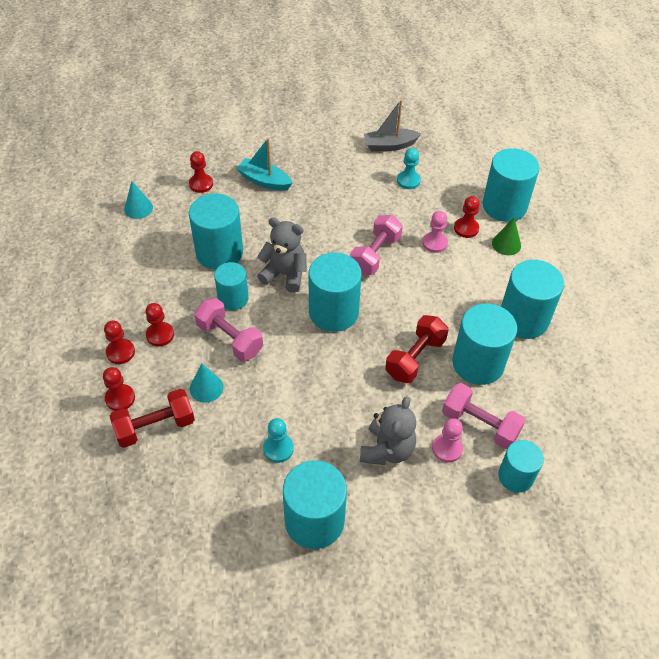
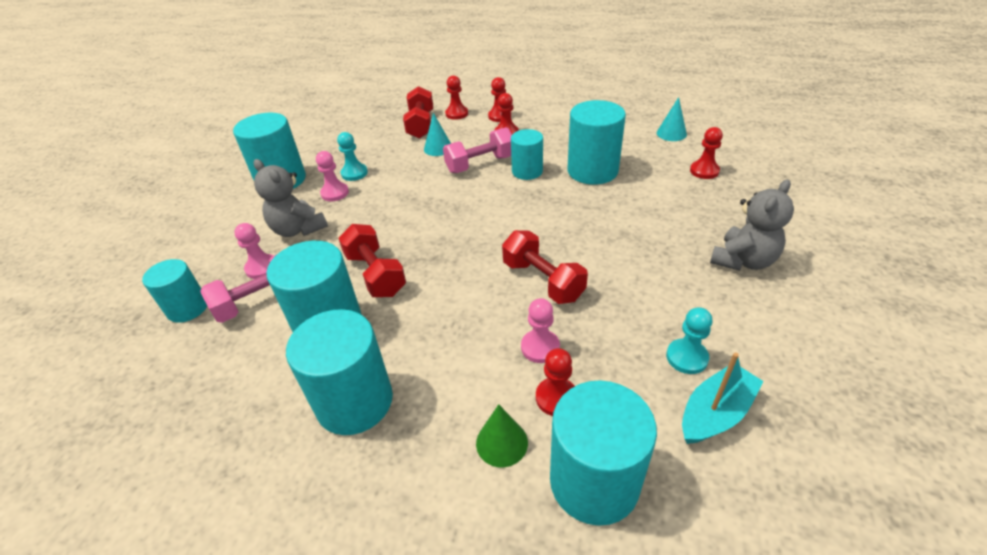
camera: 115 degrees right, 10 degrees down
turquoise boat [236,138,292,191] -> turquoise boat moved to [682,352,764,444]
grey teddy bear [257,217,307,293] -> grey teddy bear moved to [710,179,794,271]
turquoise cylinder [309,253,362,332] -> none
pink dumbbell [350,215,403,275] -> red dumbbell [502,230,588,304]
grey boat [364,100,421,151] -> none
none -> pink pawn [316,151,349,201]

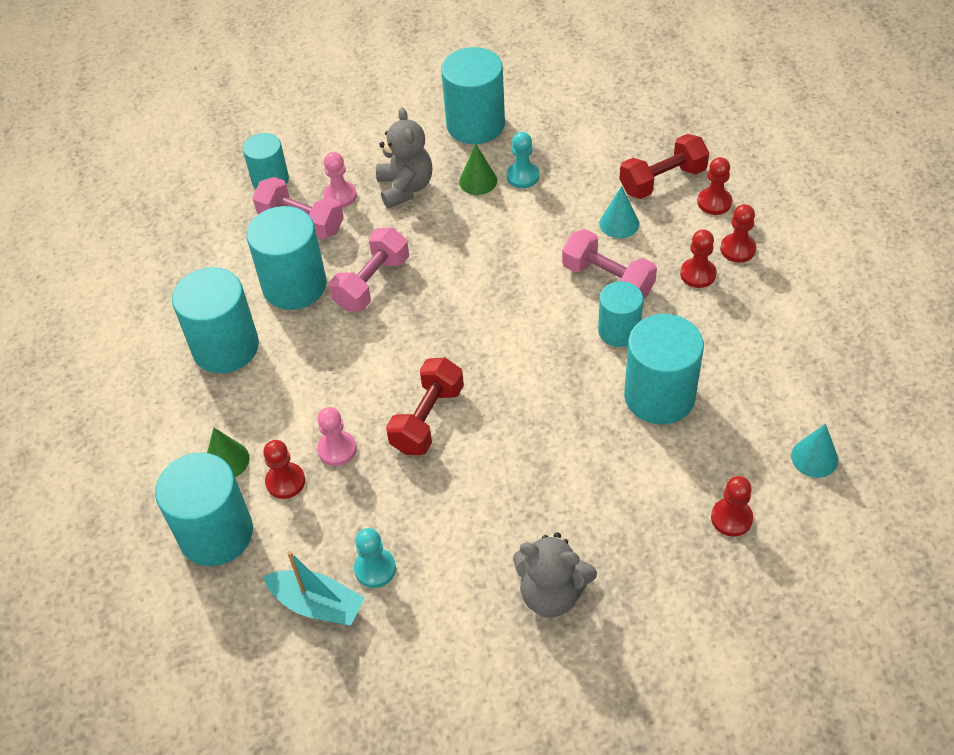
camera: 65 degrees right, 10 degrees up
grey teddy bear [253,159,328,237] -> grey teddy bear turned 150 degrees clockwise [376,108,432,208]
pink pawn [316,151,349,201] -> green cone [459,144,497,195]
red dumbbell [338,224,406,297] -> pink dumbbell [329,227,409,311]

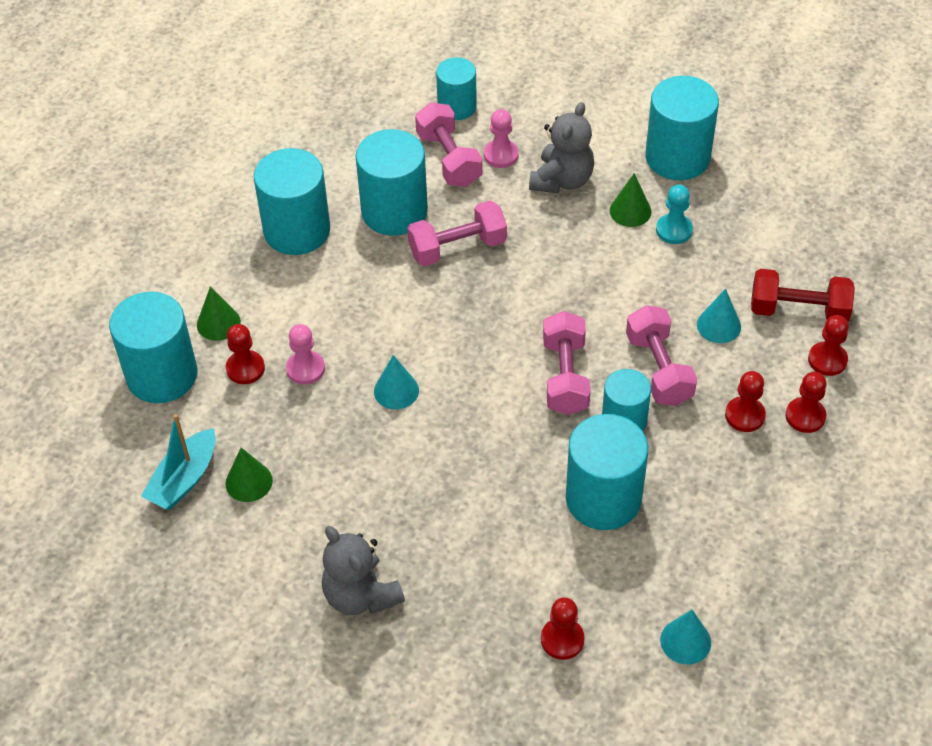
camera: 35 degrees right, 0 degrees up
turquoise boat [263,551,365,626] -> turquoise boat turned 60 degrees clockwise [141,414,216,510]
turquoise pawn [354,528,396,588] -> green cone [225,448,273,502]
red dumbbell [386,358,464,455] -> turquoise cone [374,355,419,410]
none -> pink dumbbell [543,311,591,415]

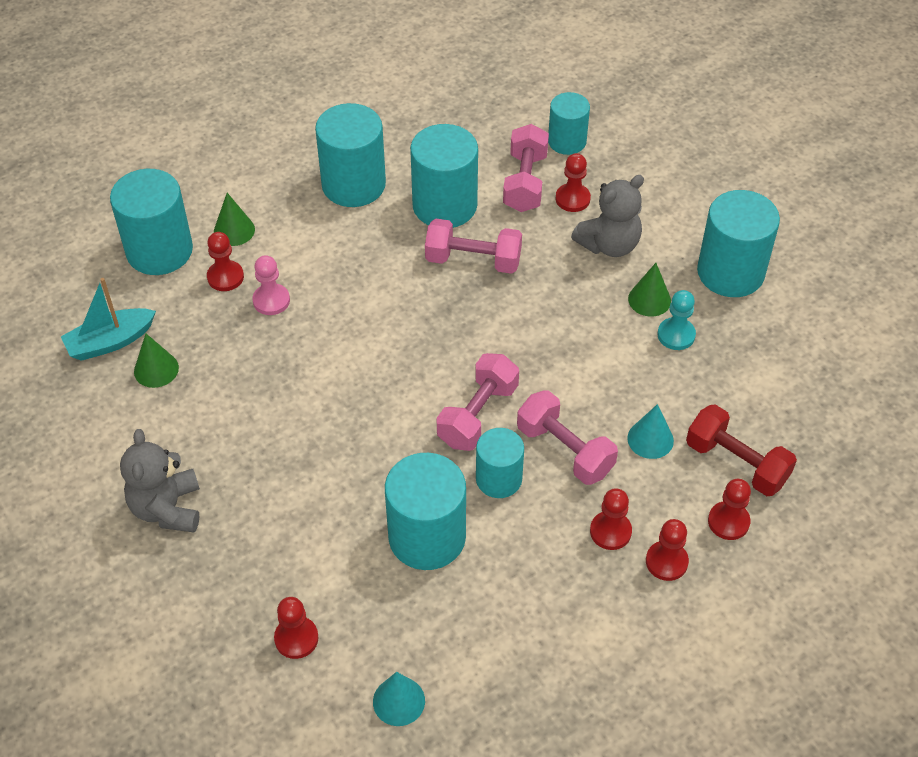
camera: 30 degrees right, 0 degrees up
turquoise cone [374,355,419,410] -> none
pink pawn [484,109,519,168] -> red pawn [556,153,591,212]
pink dumbbell [626,305,697,406] -> pink dumbbell turned 60 degrees counterclockwise [517,390,618,485]

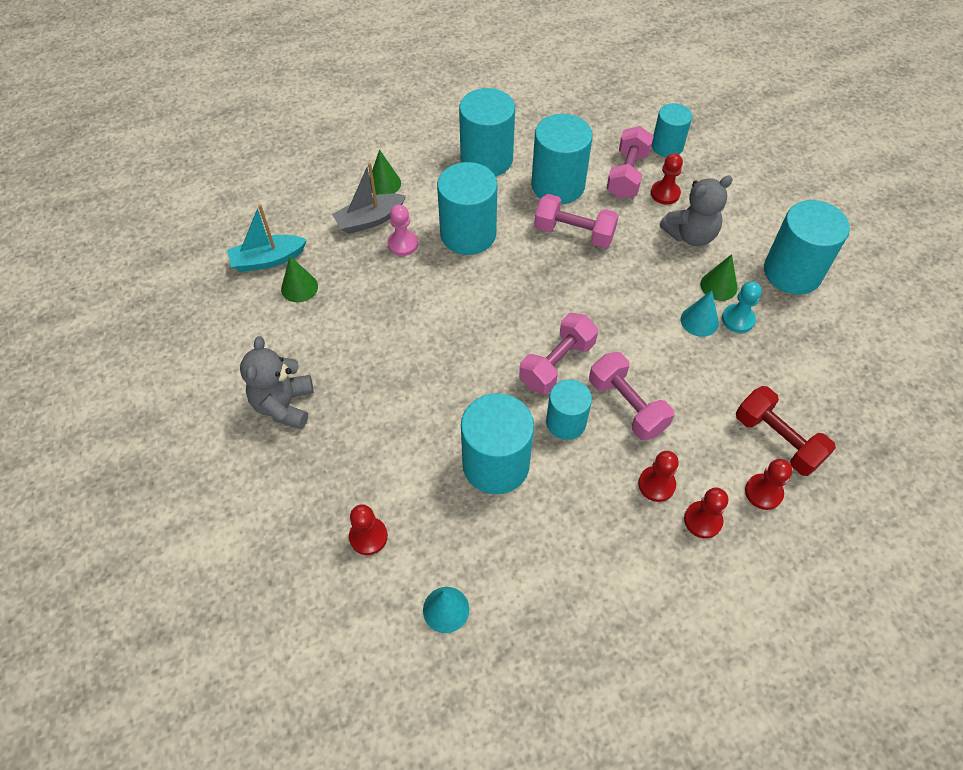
camera: 10 degrees right, 5 degrees up
turquoise cylinder [110,169,193,275] -> turquoise cylinder moved to [437,162,497,255]
red pawn [207,232,244,291] -> grey boat [332,162,406,234]
turquoise cone [627,404,674,459] -> turquoise cone moved to [681,290,719,337]

